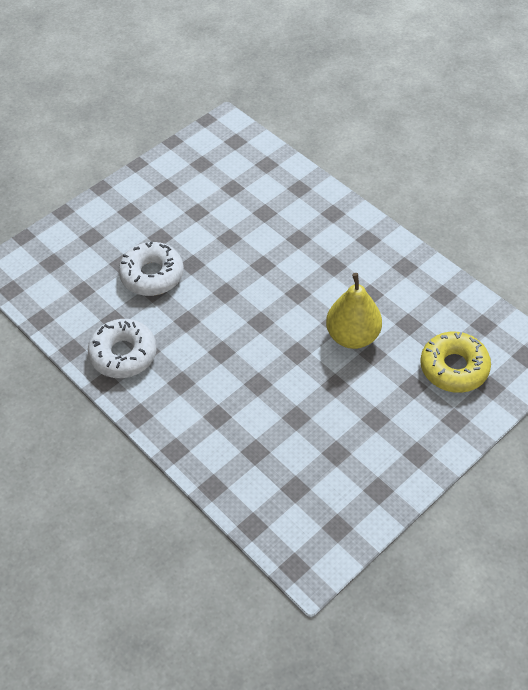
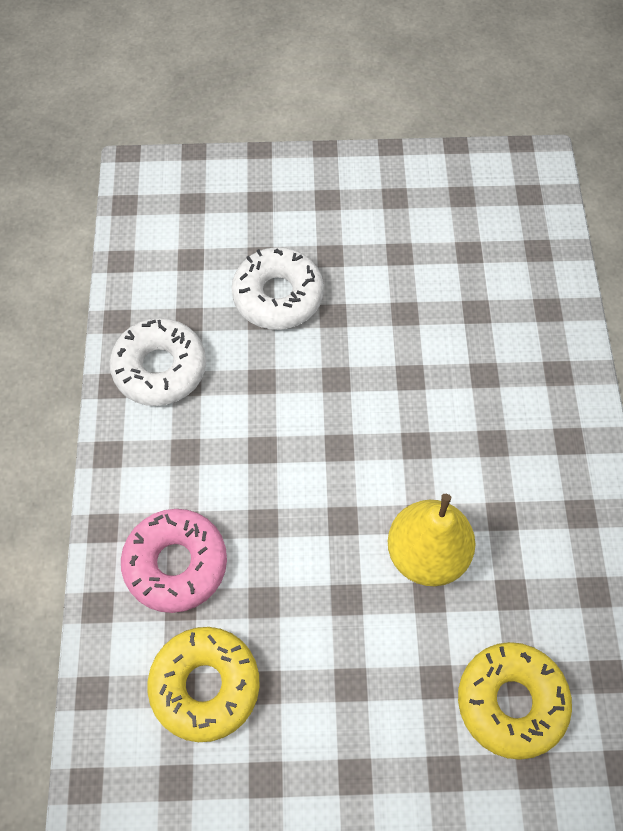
camera: 40 degrees right, 10 degrees up
none -> pink donut [121,509,227,613]
none -> yellow donut [147,627,260,742]

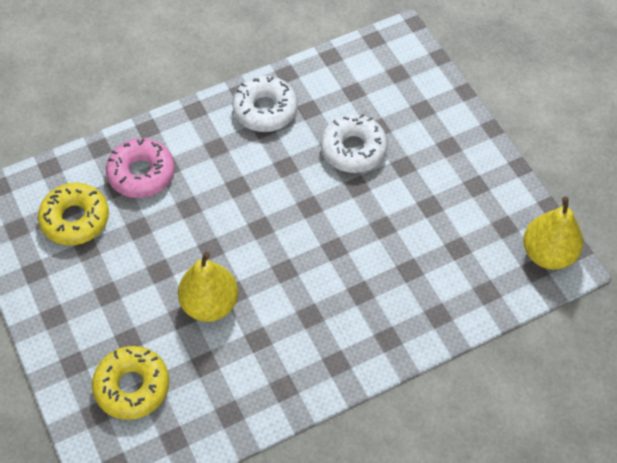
camera: 65 degrees right, 5 degrees down
none -> yellow pear [523,197,583,270]

